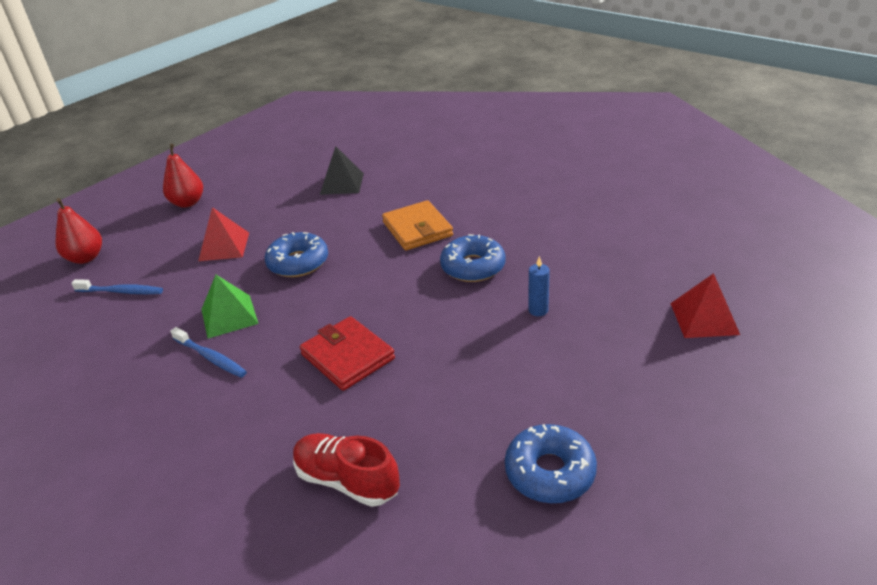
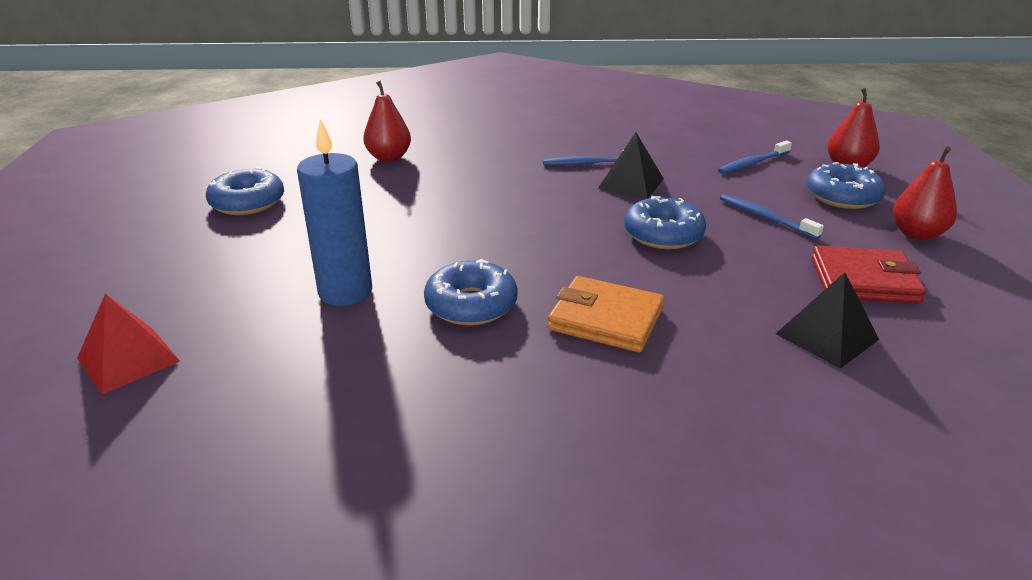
camera: 135 degrees right, 5 degrees down
red pyramid [198,207,249,261] -> blue toothbrush [720,194,824,239]
green pyramid [201,275,258,338] -> black pyramid [598,132,664,199]
red shoe [293,433,400,507] -> red pear [363,81,411,162]
red wallet [300,316,395,391] -> red wallet moved to [812,246,926,303]
blue candle [528,256,550,316] -> blue candle [297,119,372,306], size x2.12
none -> blue donut [807,162,886,209]

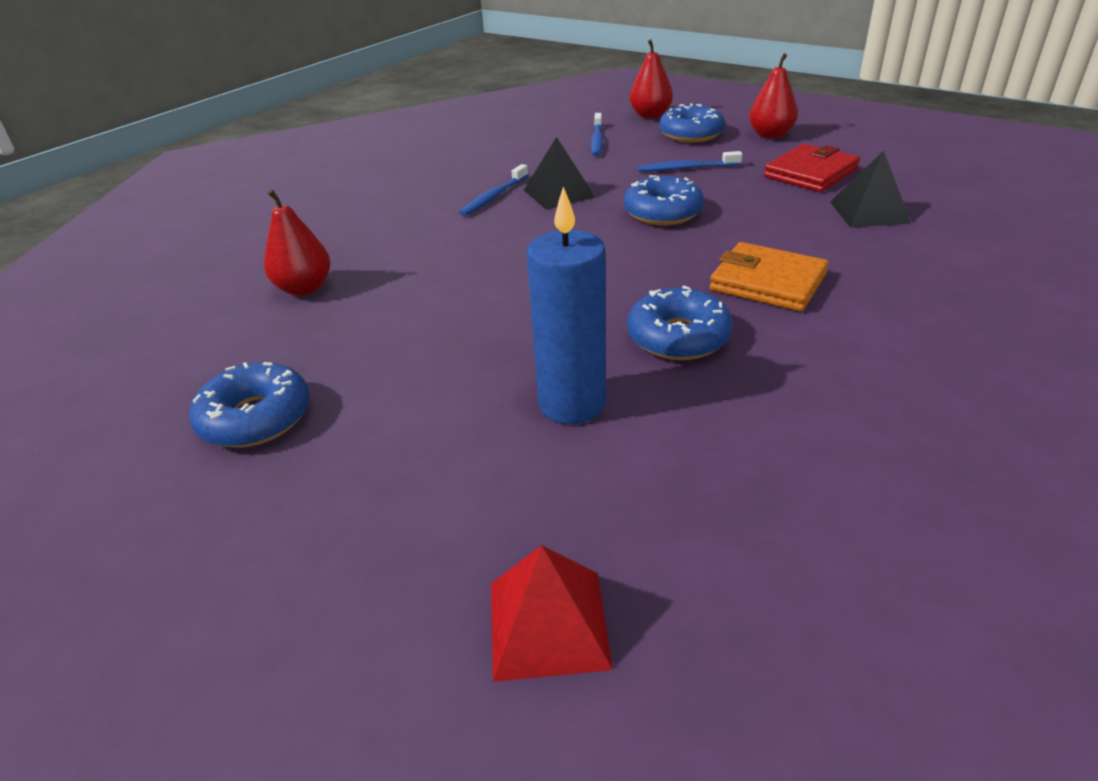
camera: 50 degrees left, 5 degrees up
orange wallet [548,276,664,353] -> orange wallet turned 60 degrees clockwise [710,242,829,311]

